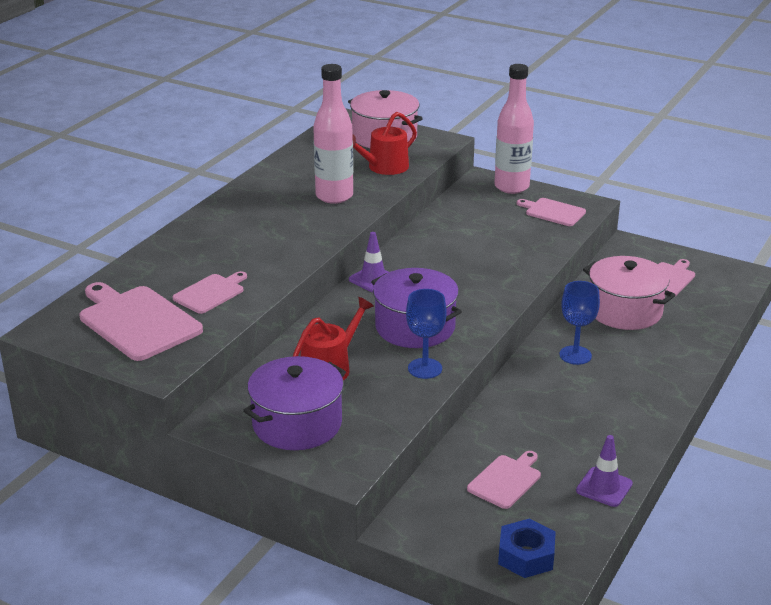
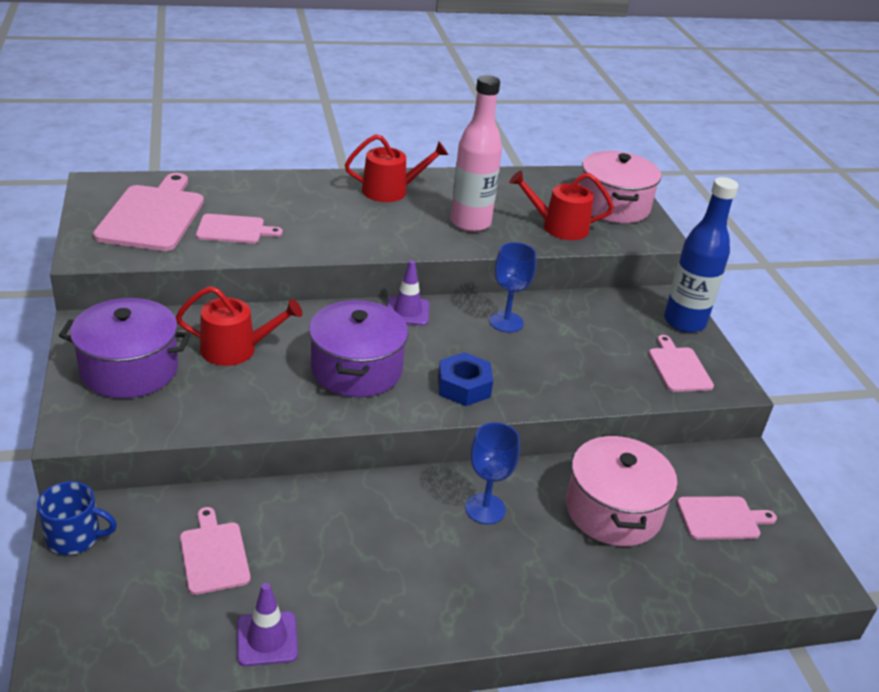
camera: 45 degrees right, 5 degrees up
blue goblet [406,289,446,379] -> blue goblet moved to [489,242,537,333]
pink cutting board [467,451,541,509] -> pink cutting board turned 105 degrees counterclockwise [180,507,250,595]
pink bottle [494,64,534,194] -> blue bottle [664,177,738,333]
blue nut [498,519,556,578] -> blue nut moved to [438,352,493,406]
none -> blue mug [37,481,117,555]
none -> red watering can [345,134,448,202]

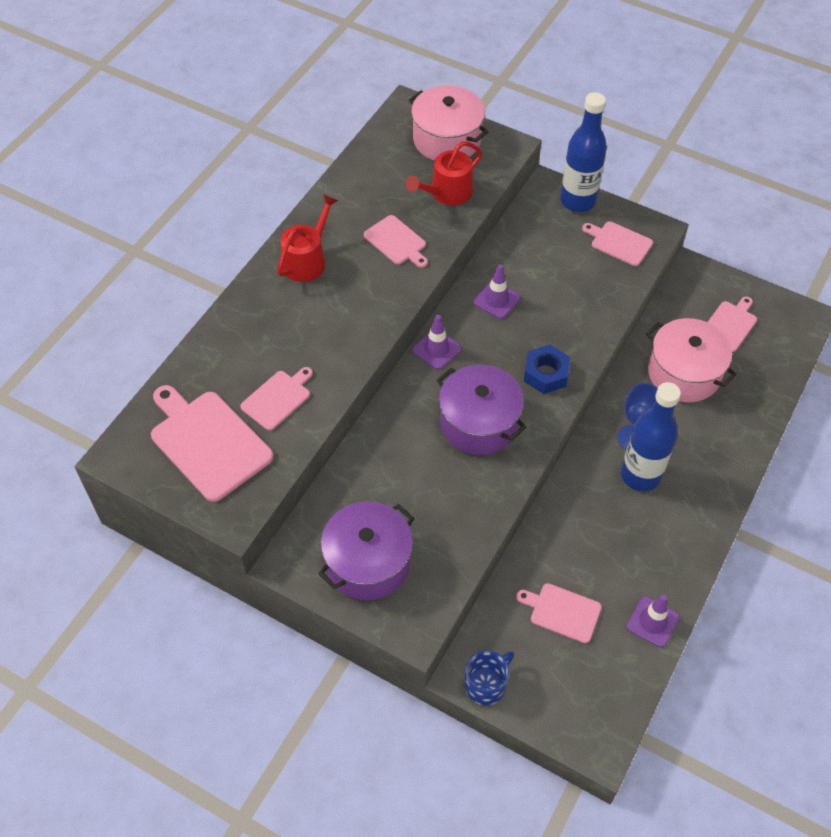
camera: 45 degrees left, 20 degrees up
red watering can [176,286,302,366] -> none
pink bottle [451,75,502,232] -> pink cutting board [364,215,428,268]
blue goblet [489,242,537,333] -> purple traffic cone [473,265,520,319]
none -> blue bottle [621,382,681,491]

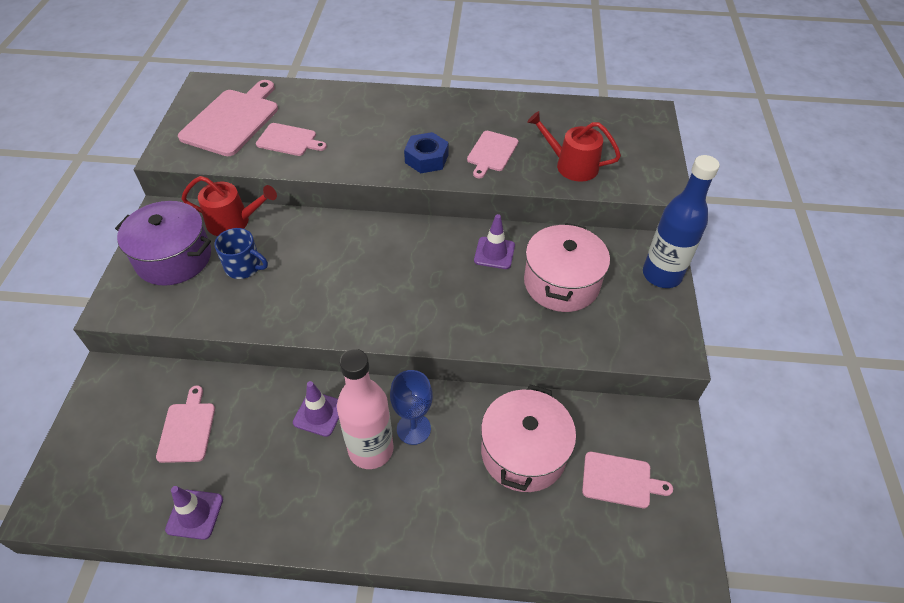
camera: 65 degrees right, 5 degrees down
red watering can [277,194,338,282] -> red watering can moved to [181,176,277,236]
pink pot [409,85,488,161] -> pink pot moved to [524,223,610,312]
purple traffic cone [412,315,461,370] -> purple traffic cone moved to [293,381,339,437]
purple pot [437,365,527,455] -> none
blue mug [465,650,514,705] -> blue mug moved to [214,228,268,279]
blue nut [524,345,570,394] -> blue nut moved to [404,132,449,173]
pink cutting board [582,221,653,266] -> none
blue bottle [621,382,681,491] -> pink bottle [337,349,394,469]

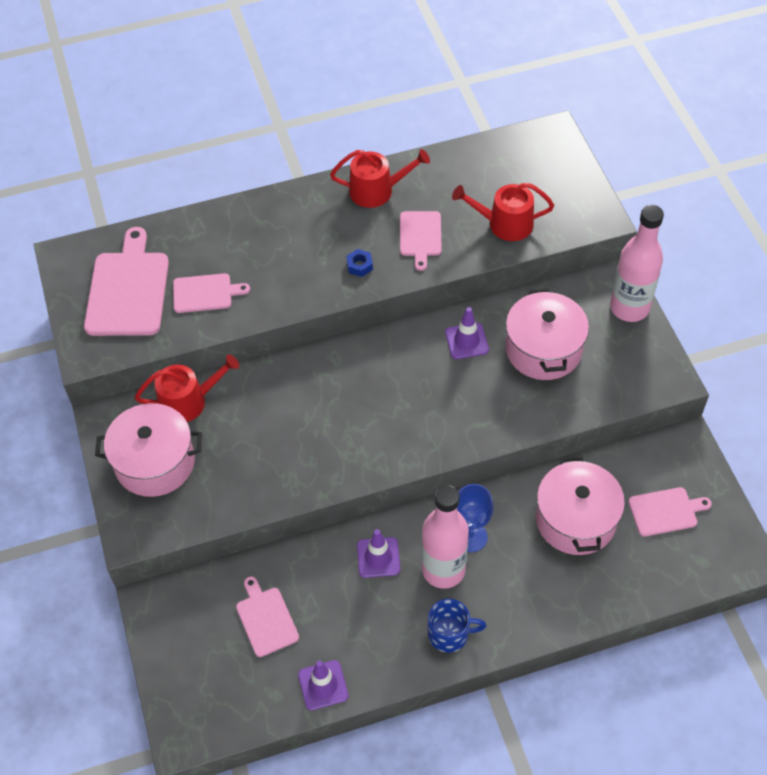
camera: 20 degrees left, 5 degrees up
purple pot [115,201,211,286] -> pink pot [95,403,202,497]
blue mug [214,228,268,279] -> blue mug moved to [428,598,486,653]
blue nut [404,132,449,173] -> blue nut [347,249,373,277], size x0.58
blue bottle [643,155,720,288] -> pink bottle [610,205,664,322]
none -> red watering can [330,149,430,208]

